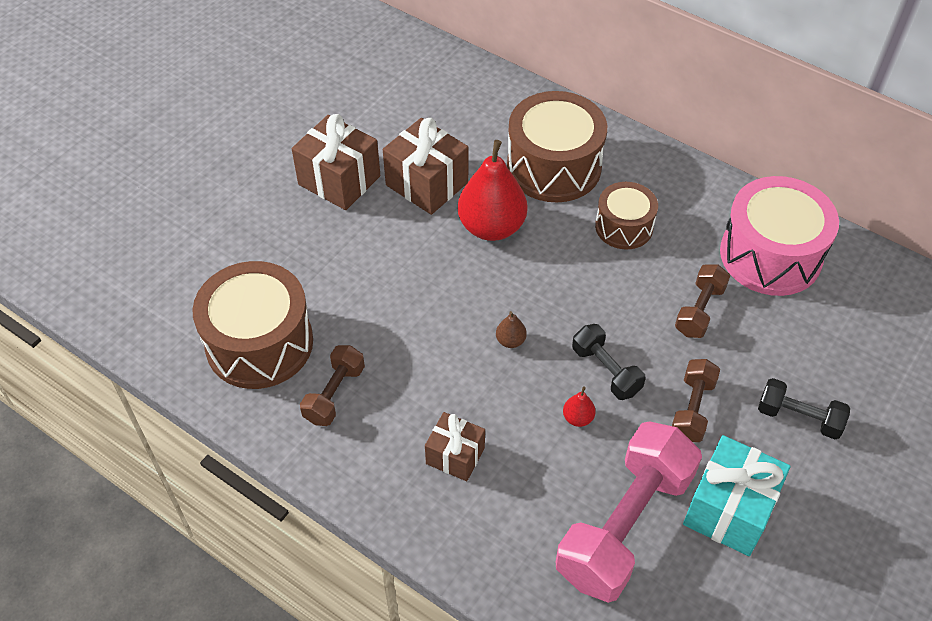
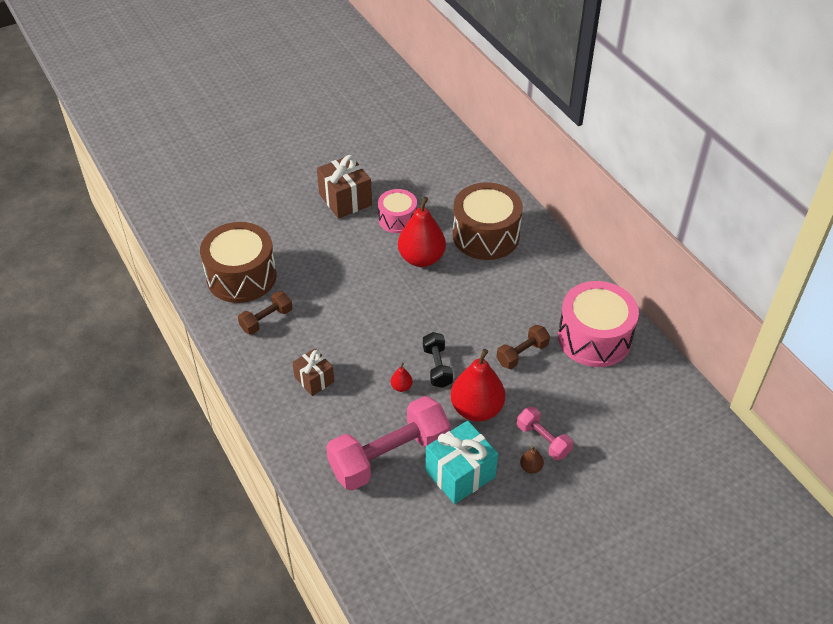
camera: 25 degrees right, 5 degrees down
brown gift [383,118,468,215] -> pink drum [378,189,417,233]
brown pear [496,311,527,348] -> brown pear moved to [520,446,544,474]
brown drum [595,182,658,250] -> none
brown dumbbell [672,359,720,442] -> red pear [451,349,505,422]
black dumbbell [758,378,850,439] -> pink dumbbell [517,407,573,460]

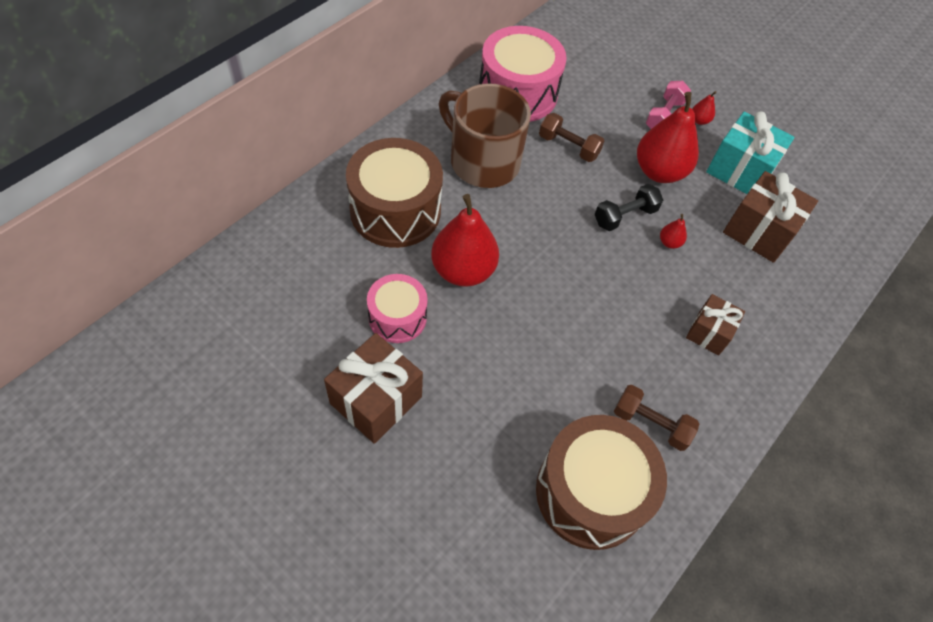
camera: 115 degrees left, 10 degrees up
pink dumbbell [326,396,451,491] -> brown gift [723,171,818,263]
brown pear [520,446,544,474] -> red pear [692,91,717,125]
none -> brown mug [439,83,531,188]

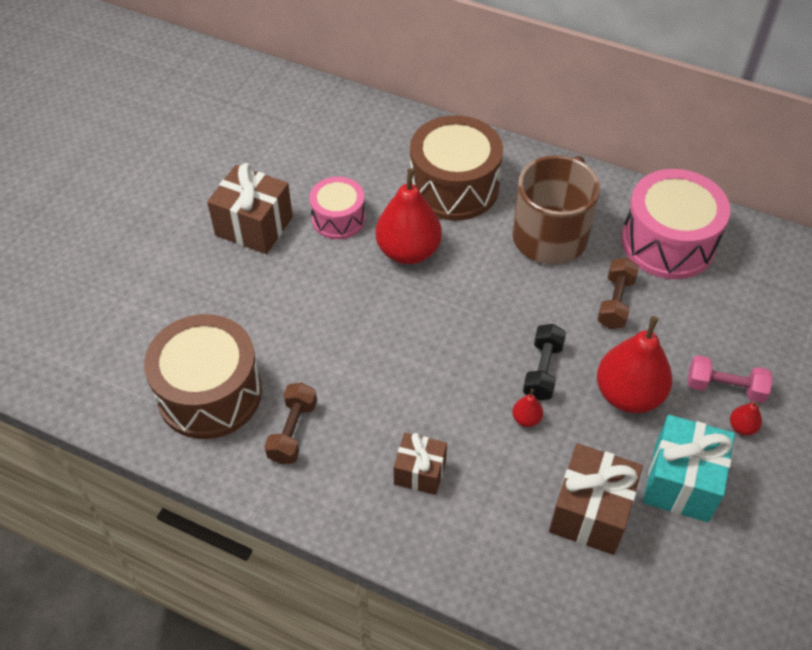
camera: 80 degrees right, 5 degrees down
black dumbbell [594,184,663,231] -> black dumbbell turned 60 degrees clockwise [523,324,566,400]

